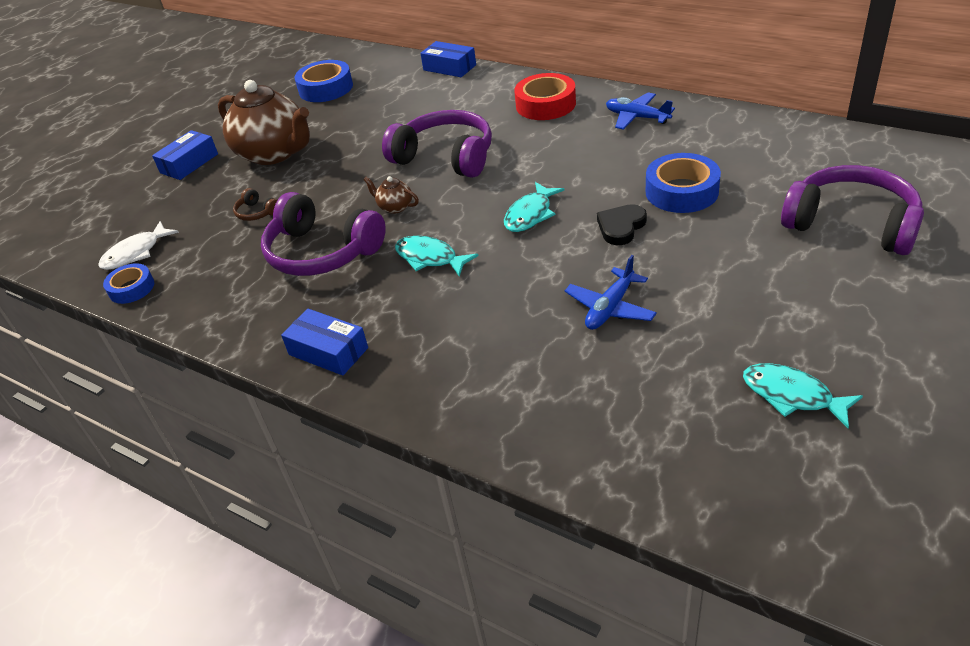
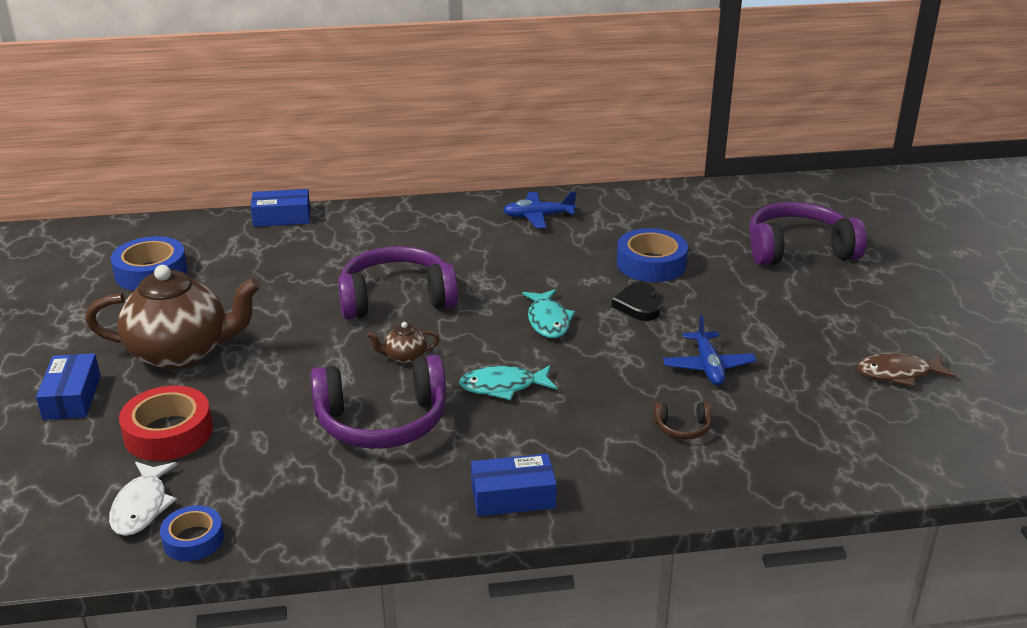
camera: 45 degrees left, 10 degrees down
brown headphones [233,188,277,221] -> brown headphones moved to [654,402,711,439]
red tape [514,73,576,120] -> red tape moved to [119,386,213,461]
turquoise fish [743,363,863,428] -> brown fish [857,353,956,387]

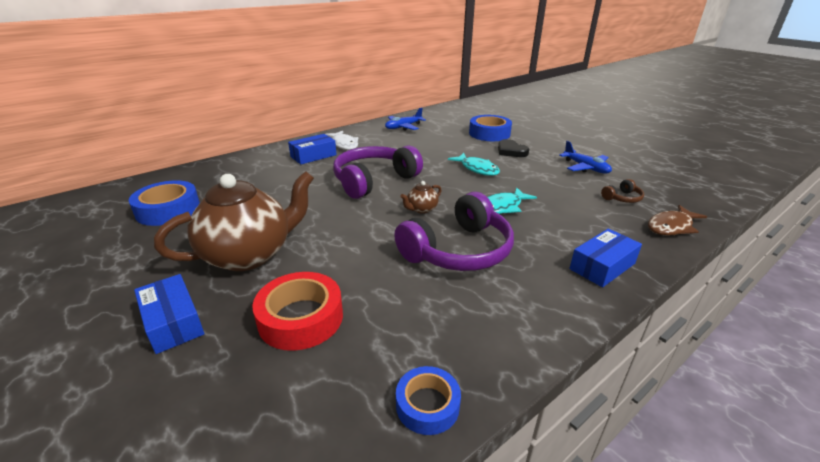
camera: 30 degrees left, 0 degrees up
white fish [109,462,178,536] -> white fish moved to [326,131,359,150]
blue box [251,189,310,227] -> blue box moved to [288,134,337,165]
purple headphones [749,202,867,266] -> none
brown fish [857,353,956,387] -> brown fish moved to [648,205,707,236]

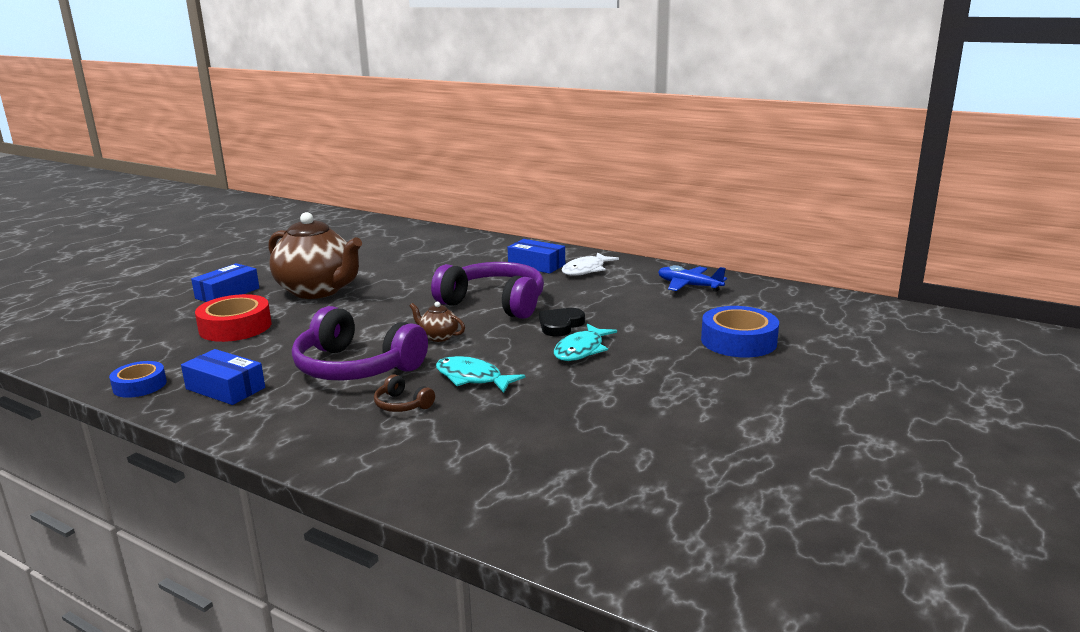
camera: 70 degrees right, 10 degrees down
blue tape [129,180,200,226] -> none
black heart [498,139,529,157] -> black heart moved to [539,308,585,336]
blue plane [559,141,612,174] -> none
blue box [569,229,642,287] -> blue box moved to [181,349,265,405]
brown headphones [601,179,644,203] -> brown headphones moved to [374,374,435,412]
brown fish [648,205,707,236] -> none

